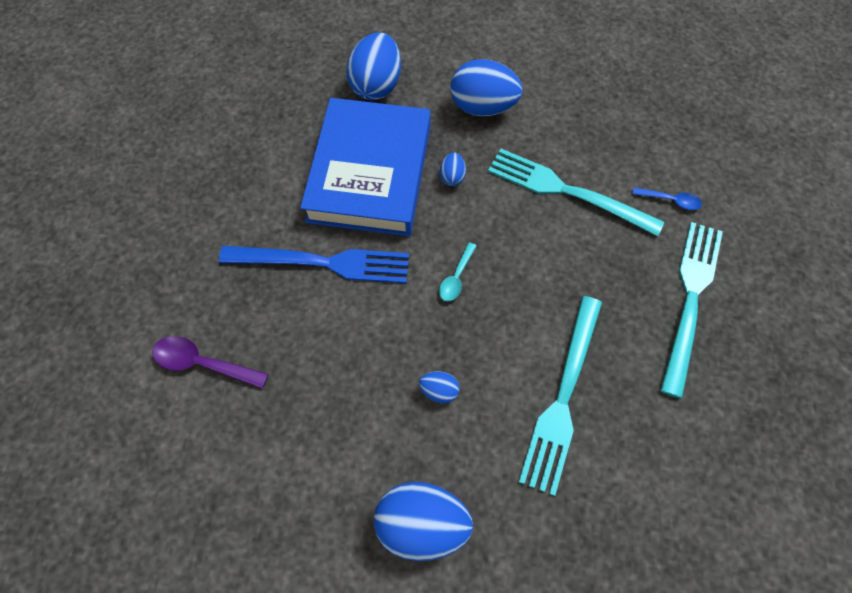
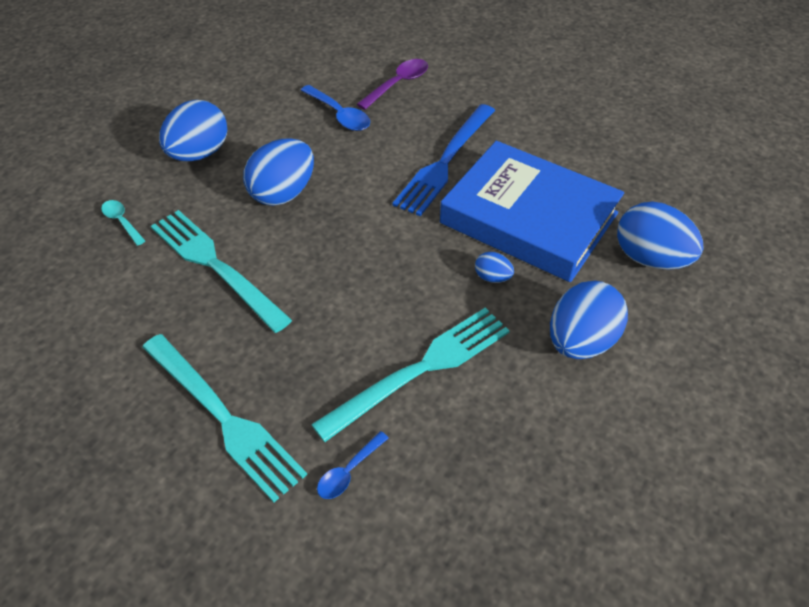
camera: 115 degrees right, 15 degrees down
blue egg [419,371,460,403] -> blue egg [243,138,314,206], size x2.13
turquoise spoon [439,242,476,301] -> turquoise spoon moved to [101,200,145,246]
none -> blue spoon [300,85,370,131]

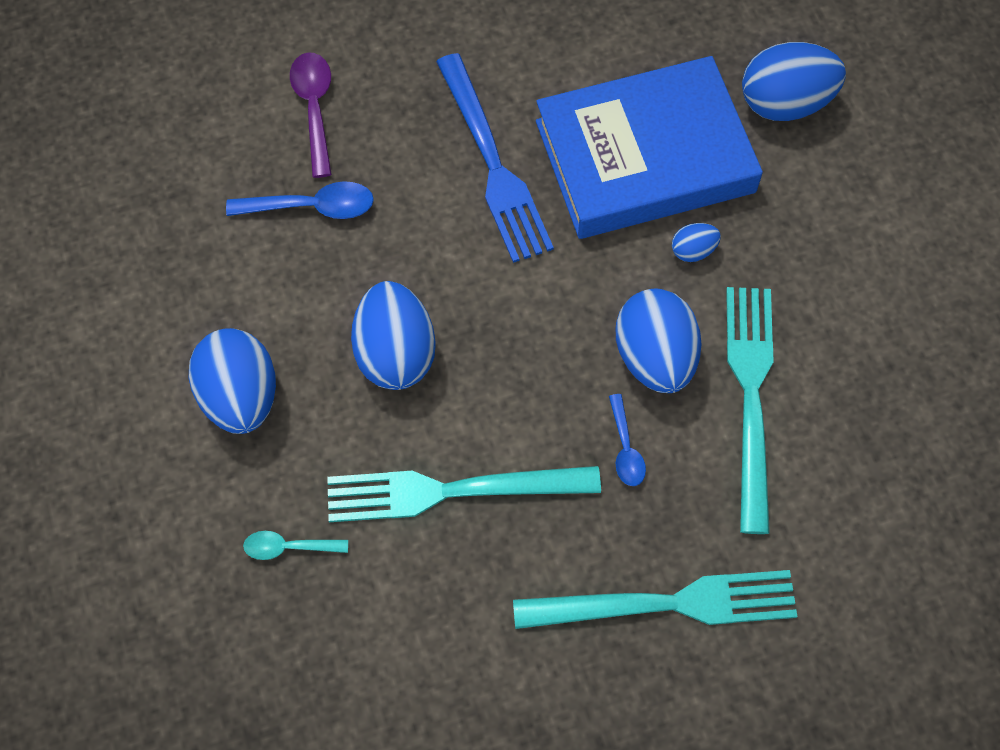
camera: 50 degrees left, 15 degrees up
blue spoon [317,431,389,499] -> blue spoon moved to [609,394,646,486]
blue egg [550,281,628,359] -> blue egg moved to [616,289,701,393]

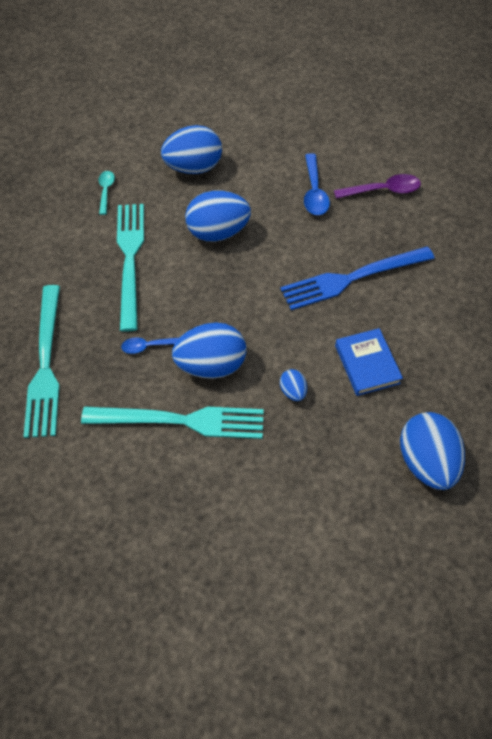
camera: 90 degrees right, 5 degrees down
blue book [536,56,763,239] -> blue book [335,328,403,396], size x0.46

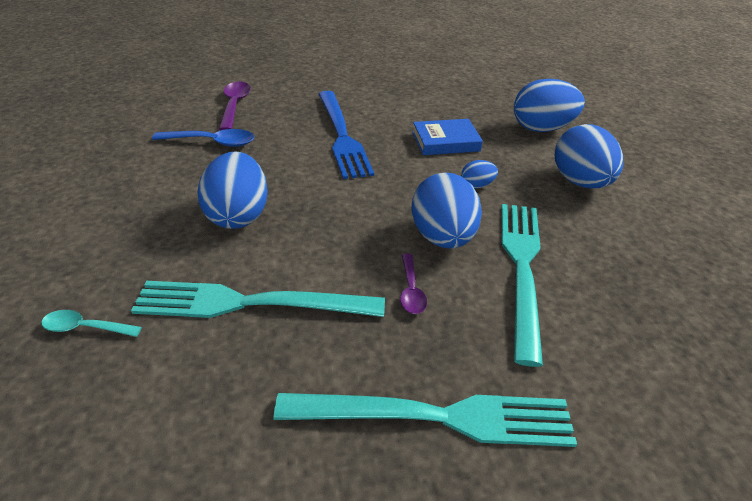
camera: 85 degrees left, 20 degrees down
blue spoon [121,337,179,354] -> purple spoon [400,254,427,314]
blue egg [161,125,222,174] -> blue egg moved to [555,124,623,189]

